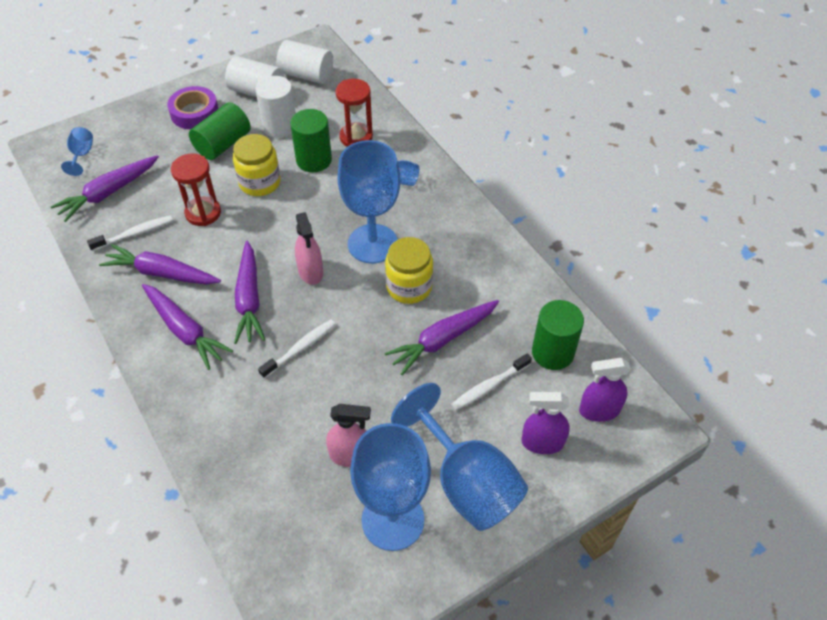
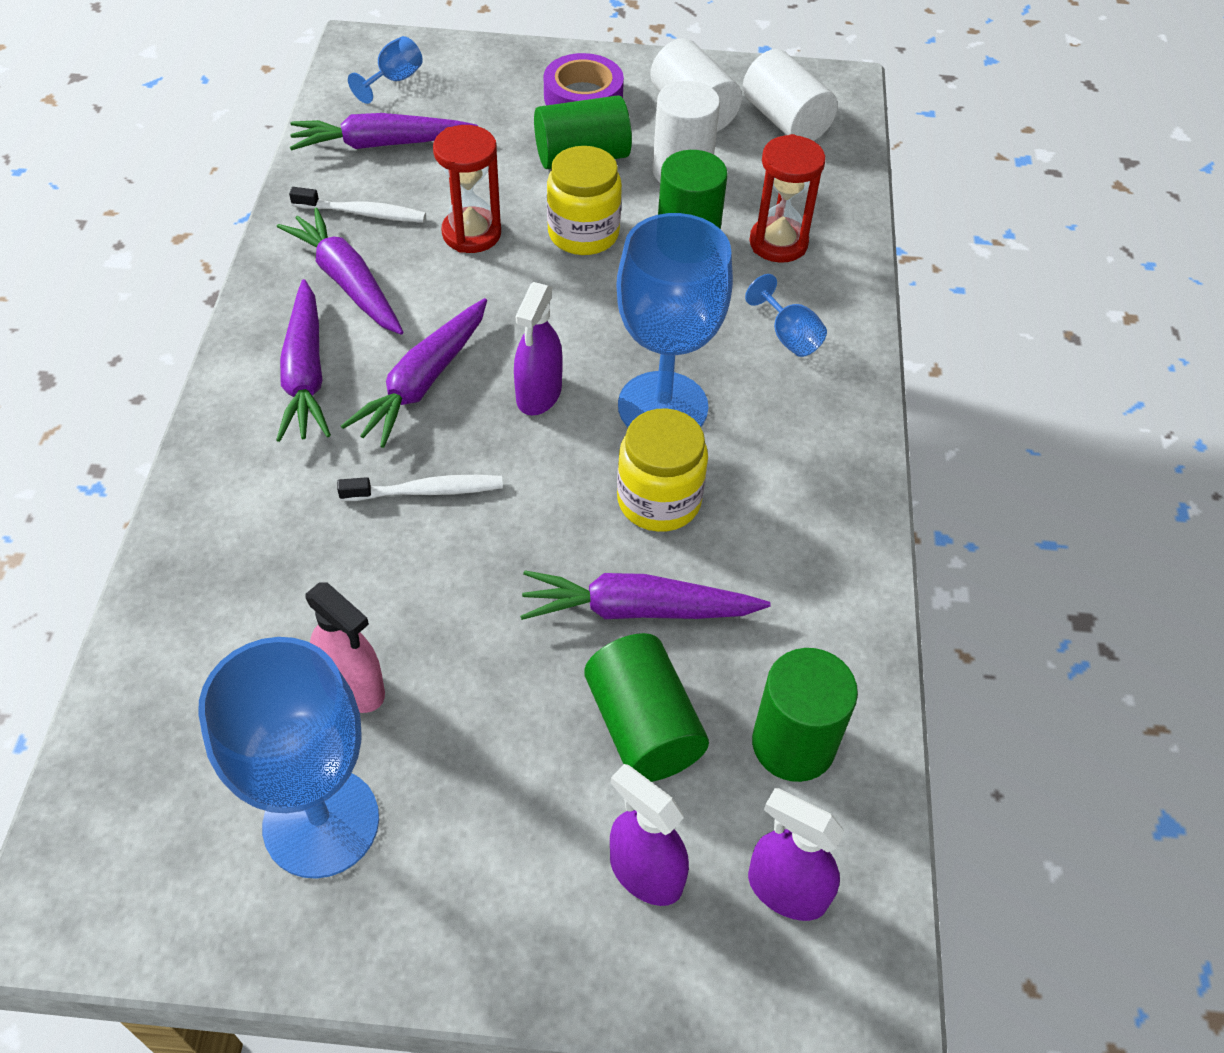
camera: 35 degrees right, 0 degrees up
pink spray bottle [295,212,323,285] -> purple spray bottle [514,282,563,416]
blue goblet [391,383,528,531] -> none
white toothbrush [451,353,532,411] -> green cylinder [584,633,709,782]

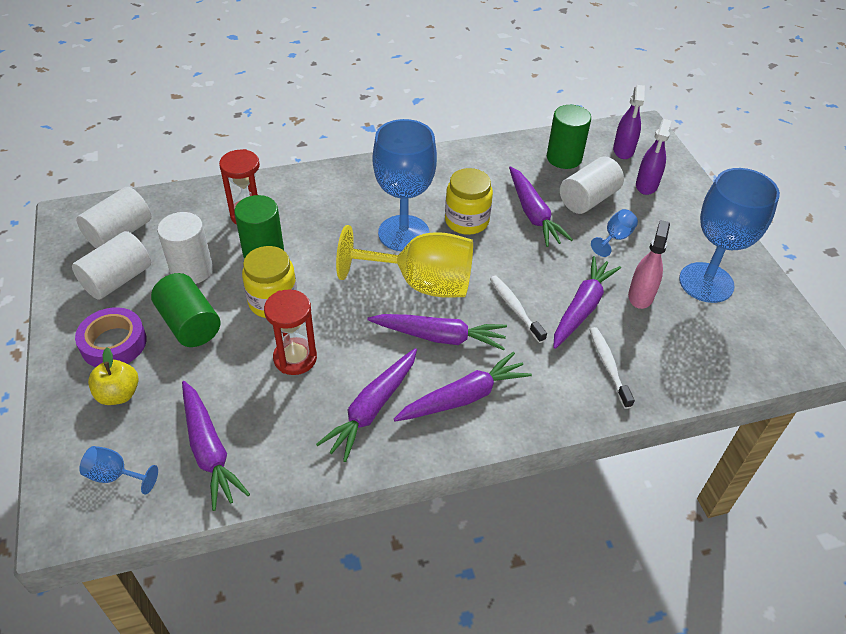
camera: 110 degrees left, 5 degrees down
white toothbrush [289,187,426,222] -> white toothbrush moved to [590,327,635,409]
purple spray bottle [514,282,563,416] -> yellow goblet [336,225,473,298]
green cylinder [584,633,709,782] -> white cylinder [560,157,624,214]
blue goblet [745,274,827,357] -> blue goblet moved to [591,209,638,257]
none -> yellow apple [88,348,138,405]
none -> purple carrot [553,256,621,349]

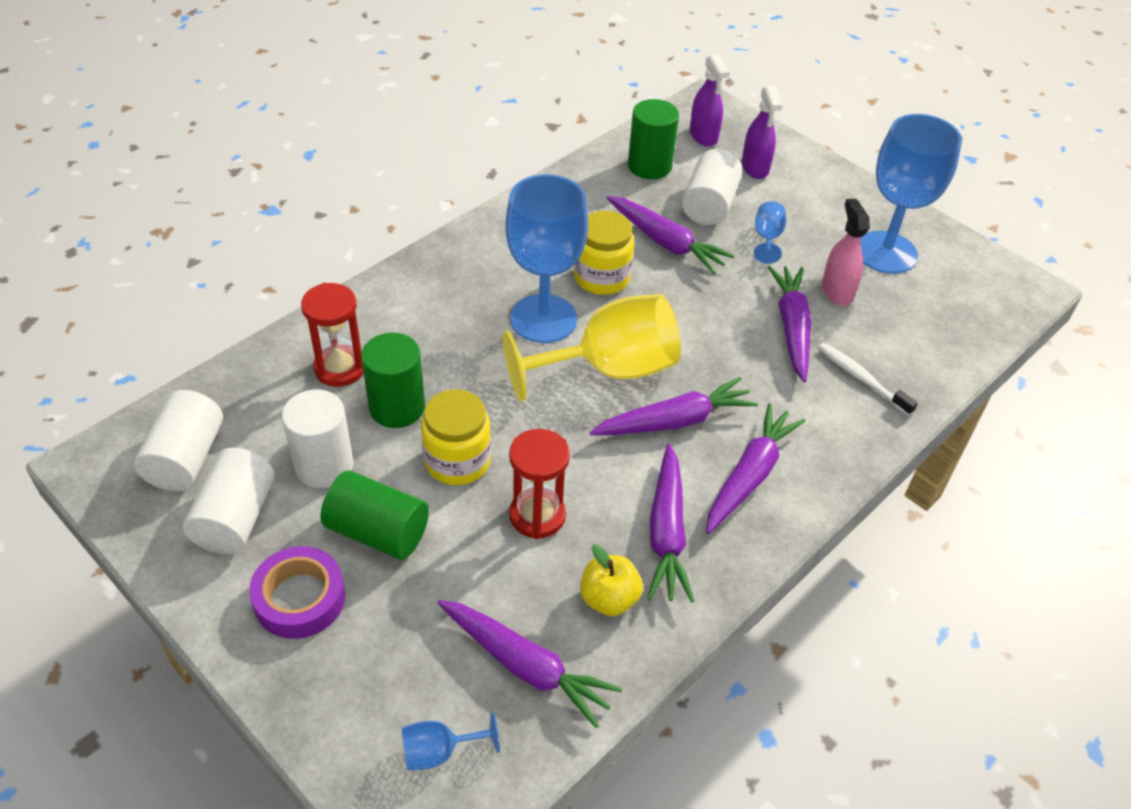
camera: 30 degrees left, 0 degrees up
yellow apple [88,348,138,405] -> yellow apple moved to [580,544,643,616]
white toothbrush [490,276,547,343] -> none

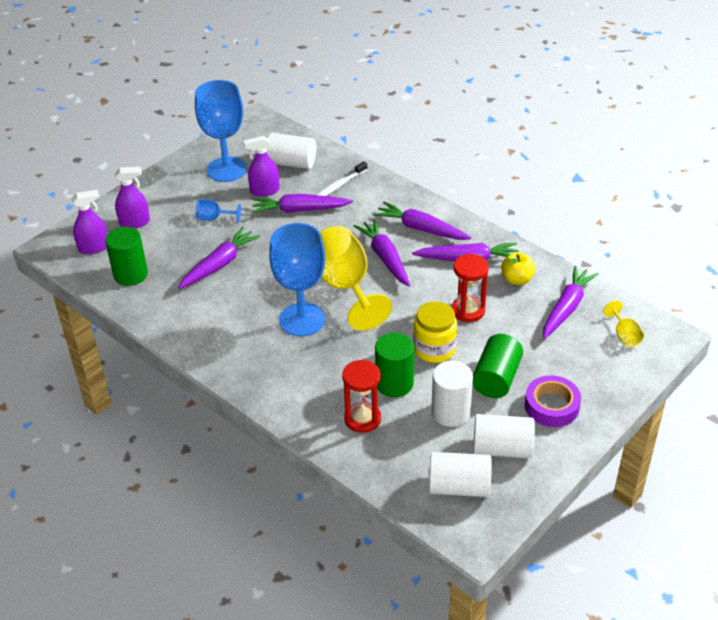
camera: 90 degrees left, 5 degrees down
blue goblet [402,712,500,770] -> yellow goblet [603,300,644,347]
yellow jar [574,211,634,295] -> none
white cylinder [682,149,742,225] -> white cylinder moved to [267,133,316,169]
pink spray bottle [822,198,870,306] -> purple spray bottle [244,136,280,197]

